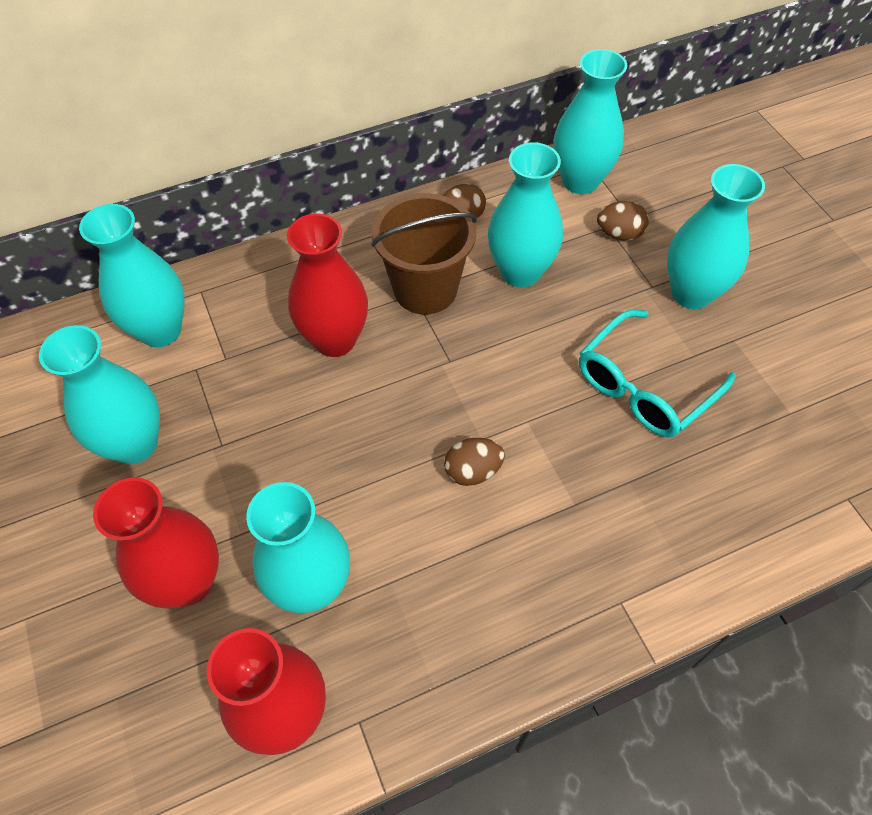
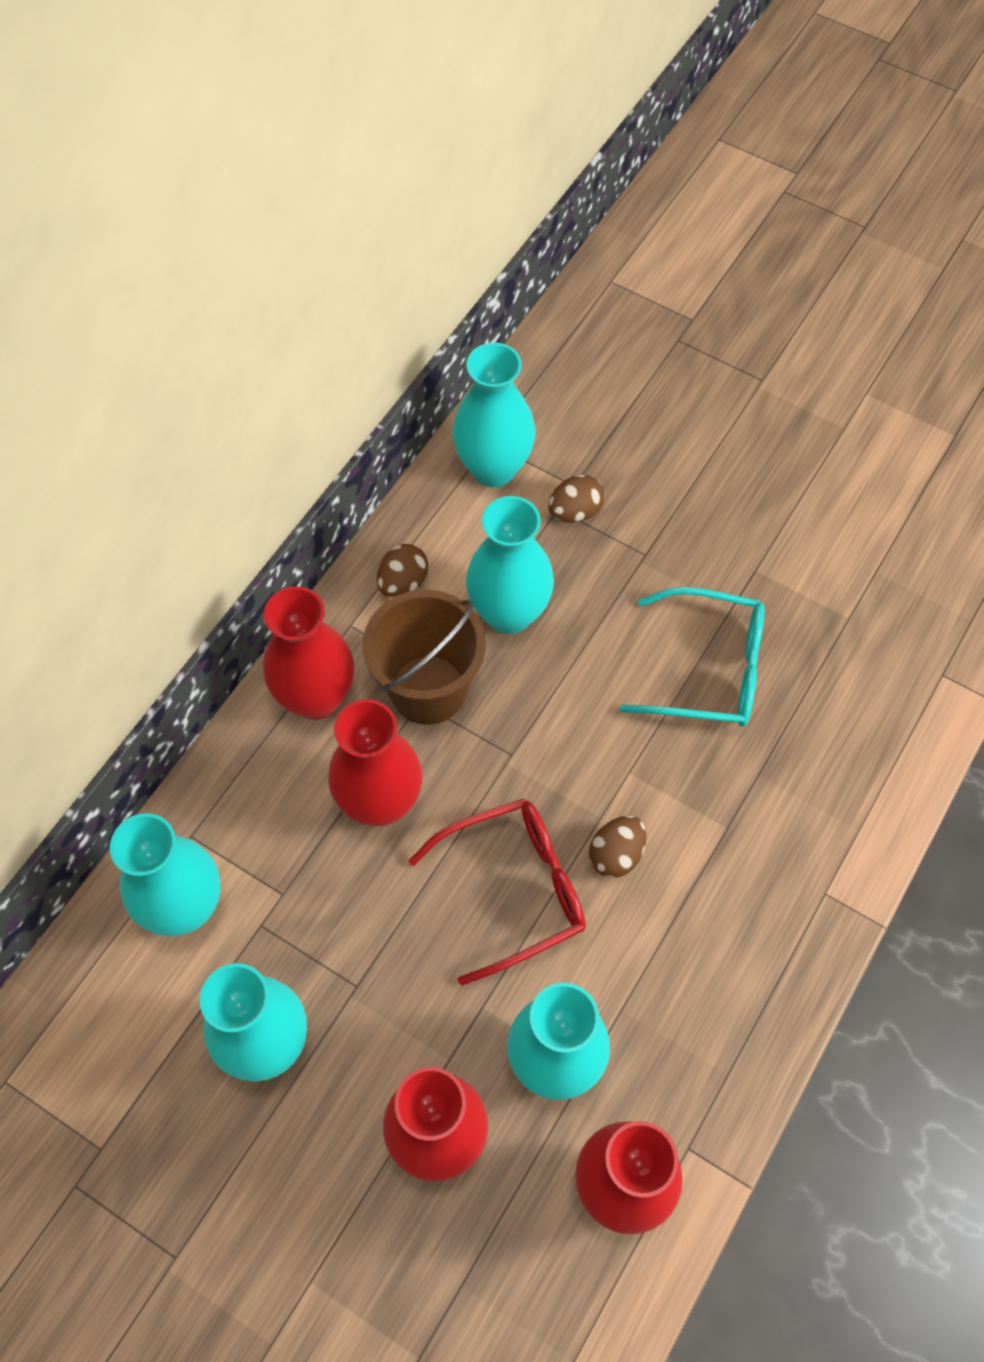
camera: 35 degrees left, 5 degrees up
turquoise glasses [579,310,736,438] -> turquoise glasses turned 90 degrees counterclockwise [620,587,765,727]
turquoise vase [667,164,765,309] -> none
none -> red vase [263,586,354,720]
none -> red glasses [409,798,586,986]

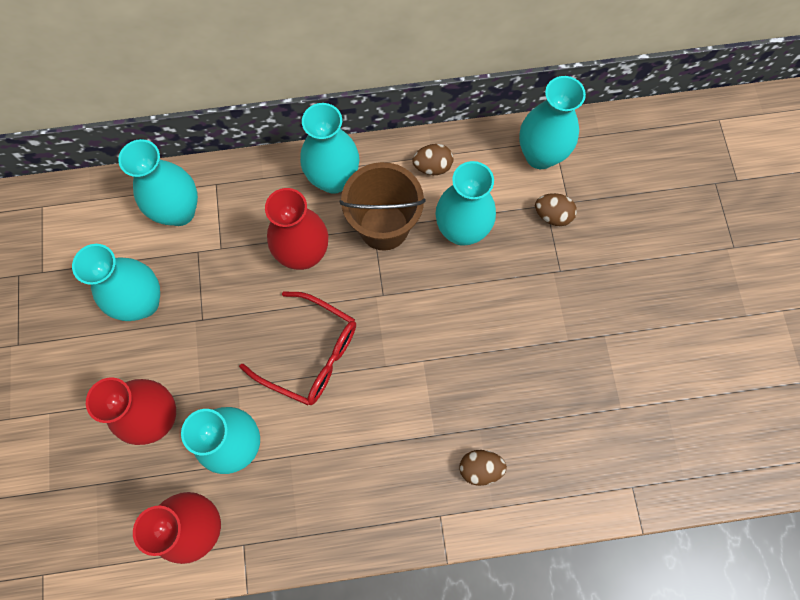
camera: 50 degrees right, 10 degrees up
red vase [263,586,354,720] -> turquoise vase [300,103,359,194]
brown egg [589,816,647,878] -> brown egg moved to [459,450,507,486]
turquoise glasses [620,587,765,727] -> none

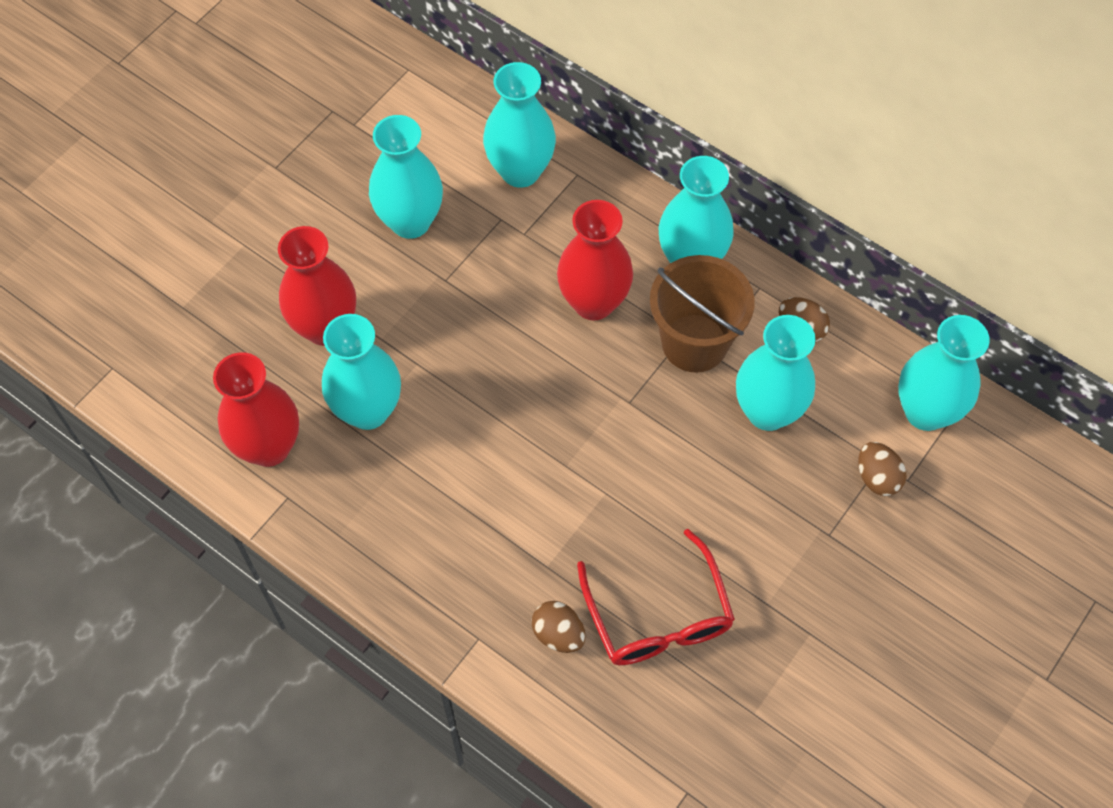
camera: 45 degrees right, 10 degrees down
red glasses [239,291,356,405] -> red glasses moved to [577,529,735,665]

